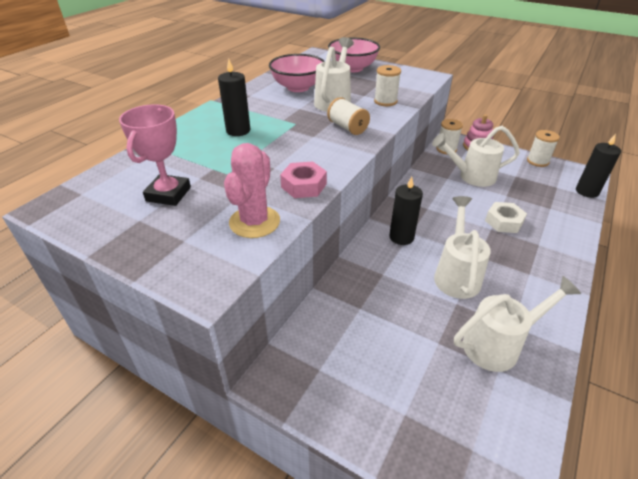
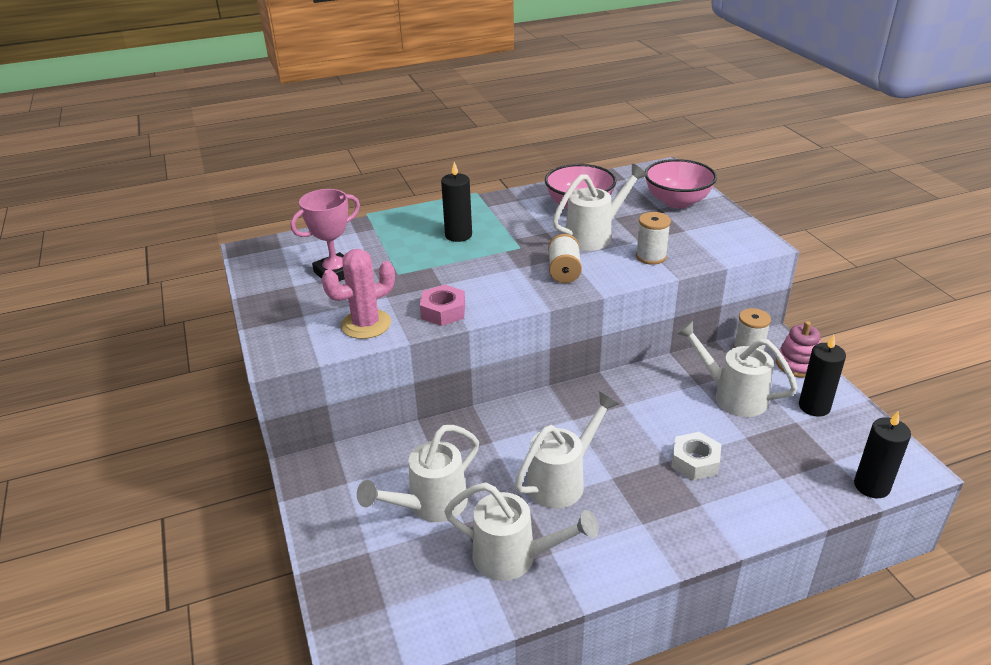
camera: 40 degrees right, 5 degrees down
black candle [390,177,423,245] -> black candle moved to [799,335,846,417]
white spool [527,130,560,167] -> none
none -> white watering can [357,425,479,522]

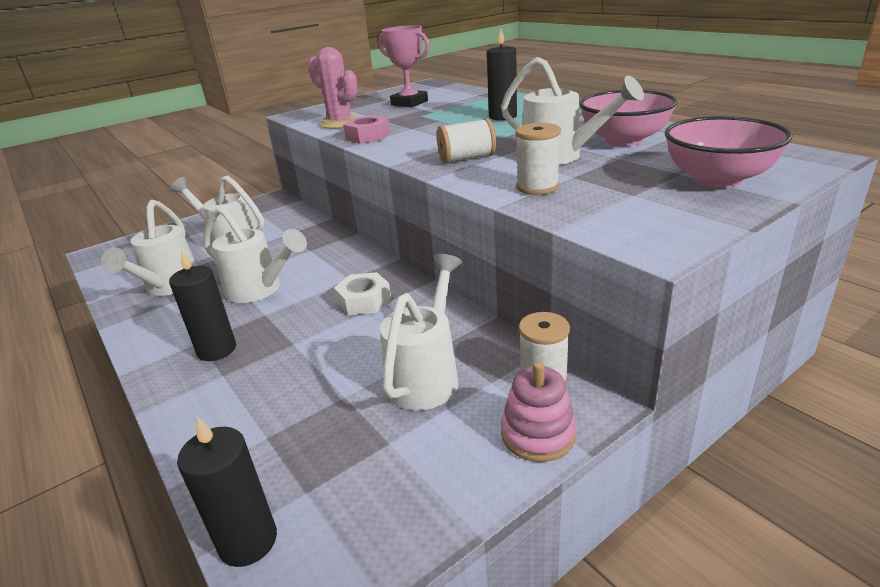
camera: 75 degrees right, 5 degrees down
white nut [671,432,721,480] -> white nut moved to [334,272,391,315]
black candle [799,335,846,417] -> black candle moved to [169,250,236,361]

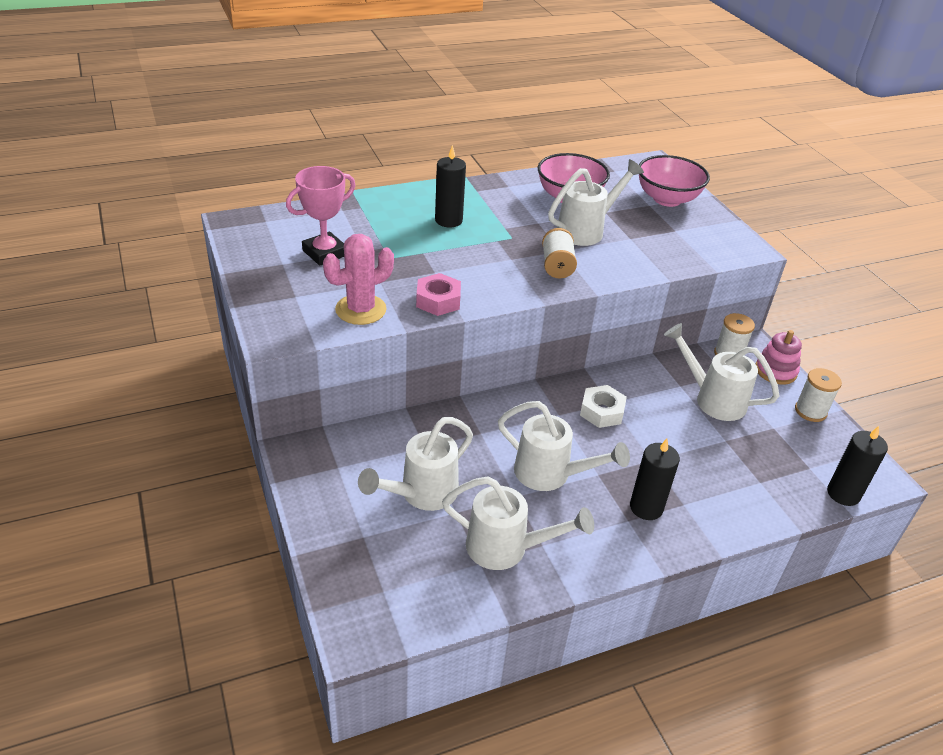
camera: 80 degrees left, 10 degrees up
white watering can [203,206,307,303] -> white watering can turned 75 degrees clockwise [498,401,630,491]
white spool [516,123,561,195] -> white spool moved to [795,368,842,422]

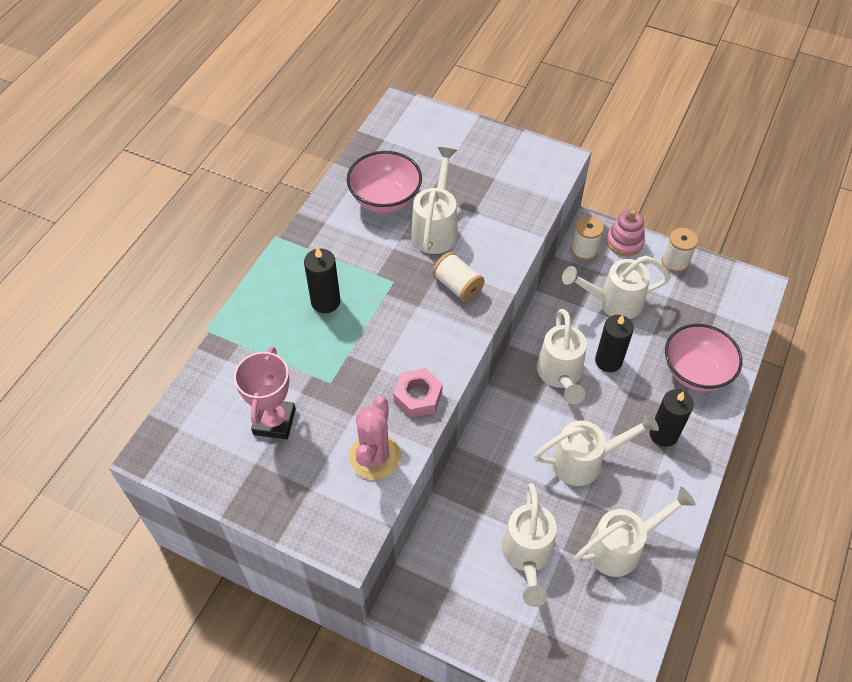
camera: 40 degrees left, 15 degrees up
white nut [580,385,627,428] -> white watering can [537,309,587,405]
pink bowl [639,155,710,207] -> pink bowl moved to [665,324,743,391]
black candle [827,426,888,506] -> black candle moved to [595,315,634,372]

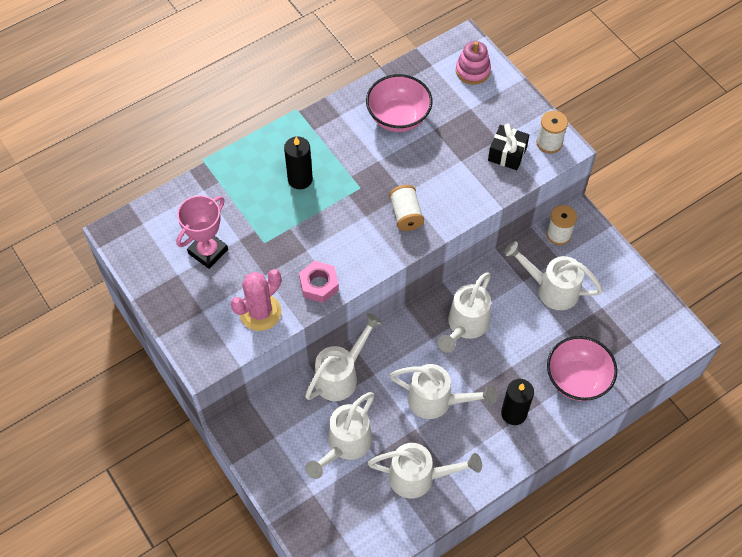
camera: 30 degrees right, 5 degrees up
white watering can [411,147,458,254] -> white watering can moved to [305,313,382,401]
black candle [595,315,634,372] -> none
pink stacking toy [606,210,645,256] -> pink stacking toy moved to [456,41,491,84]
white spool [662,228,698,273] -> white spool moved to [536,111,568,153]
none -> black gift [488,124,529,170]

